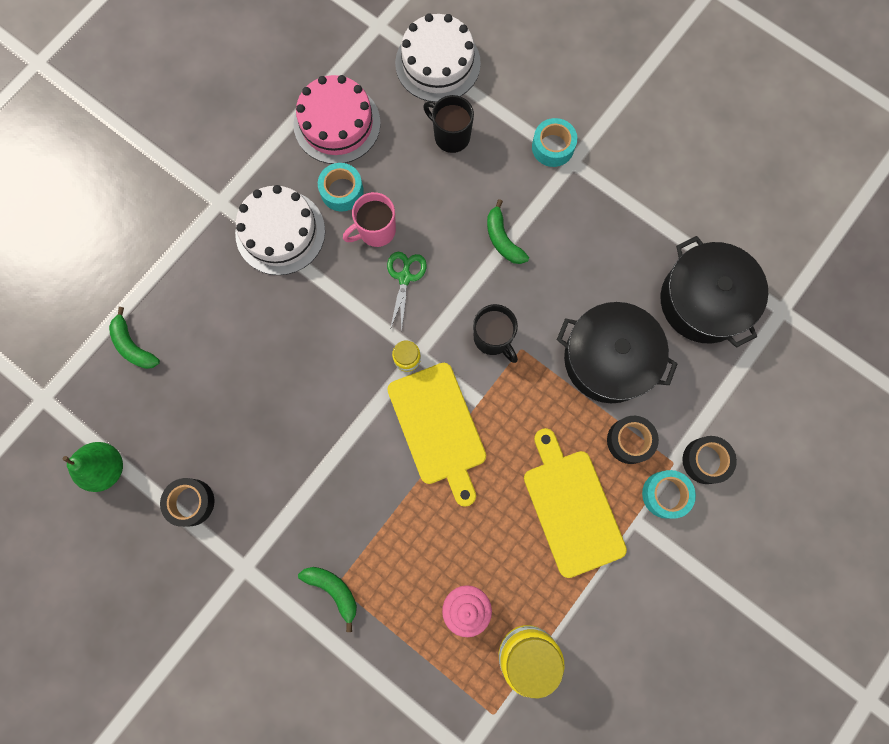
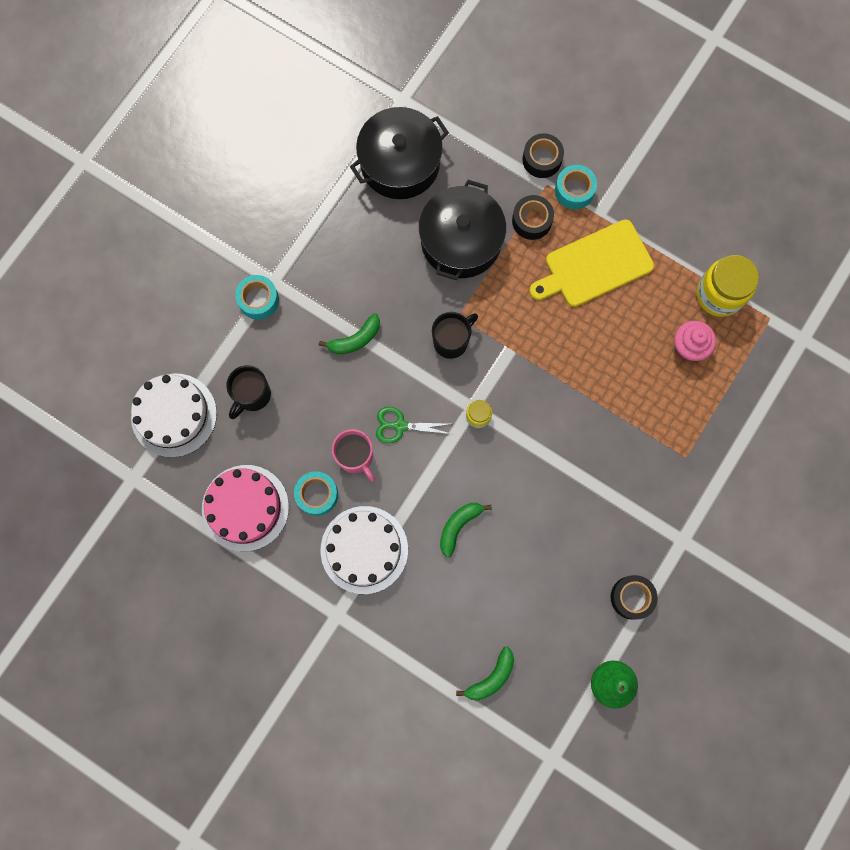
camera: 95 degrees left, 0 degrees up
green banana [298,567,357,632] -> green banana moved to [440,503,492,558]
yellow cutting board [387,363,486,507] -> none

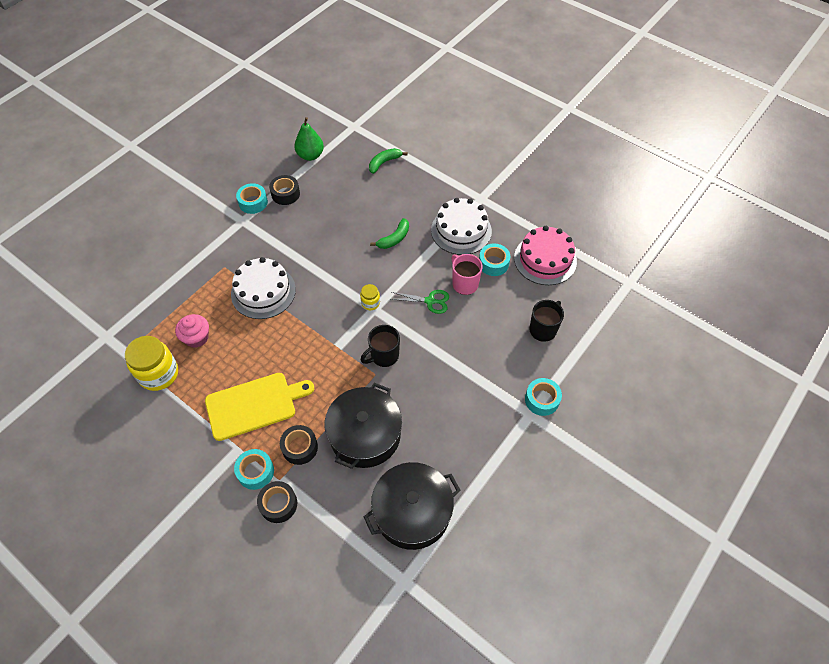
camera: 175 degrees left, 20 degrees down
white cake [131,373,217,457] -> white cake moved to [231,257,296,319]
green banana [319,313,380,354] -> none
none -> turquoise tape [236,183,268,214]

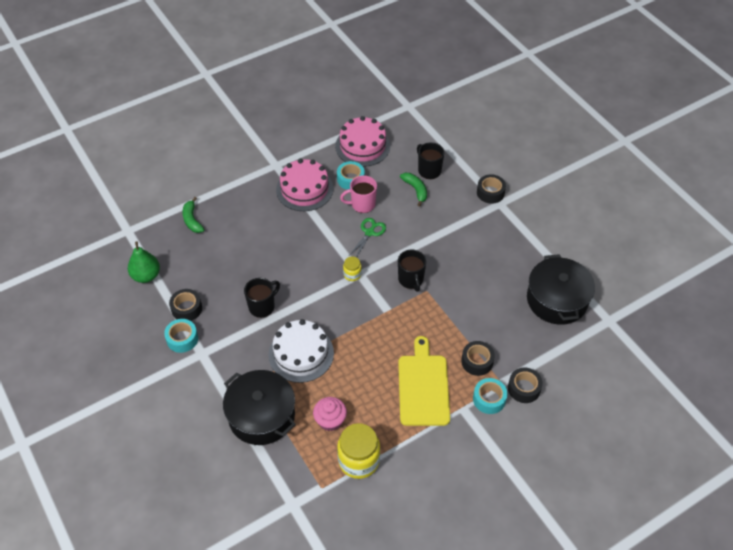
camera: 70 degrees left, 5 degrees down
black pot [324,383,402,469] -> black pot moved to [223,370,296,445]
green banana [370,218,409,249] -> green banana moved to [400,173,427,206]
white cake [431,198,492,255] -> pink cake [276,159,333,211]
turquoise tape [525,378,562,416] -> black tape [477,174,506,204]
none -> black mug [244,278,280,318]

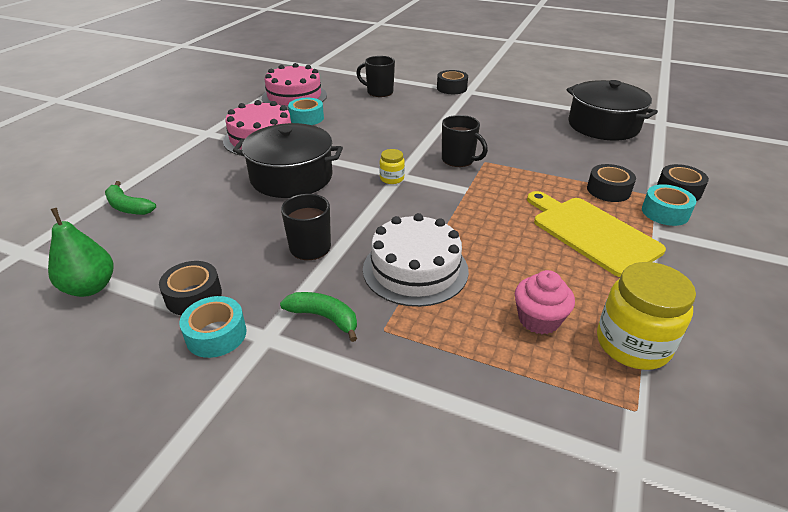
camera: 35 degrees left, 15 degrees down
black pot [223,370,296,445] -> black pot moved to [233,123,343,198]
pink mug [340,175,377,213] -> none
green scissors [350,218,386,258] -> none
green banana [400,173,427,206] -> green banana moved to [280,292,357,342]

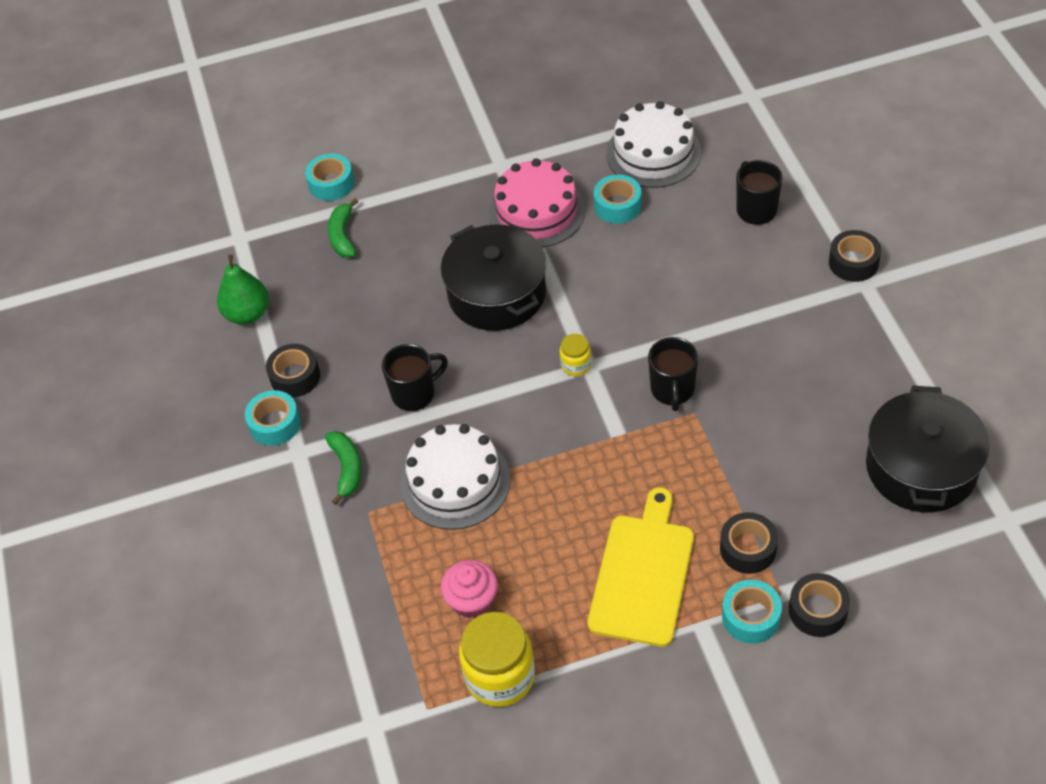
camera: 55 degrees right, 15 degrees up
pink cake [262,63,327,110] -> white cake [606,101,701,188]
none -> turquoise tape [305,154,354,201]

